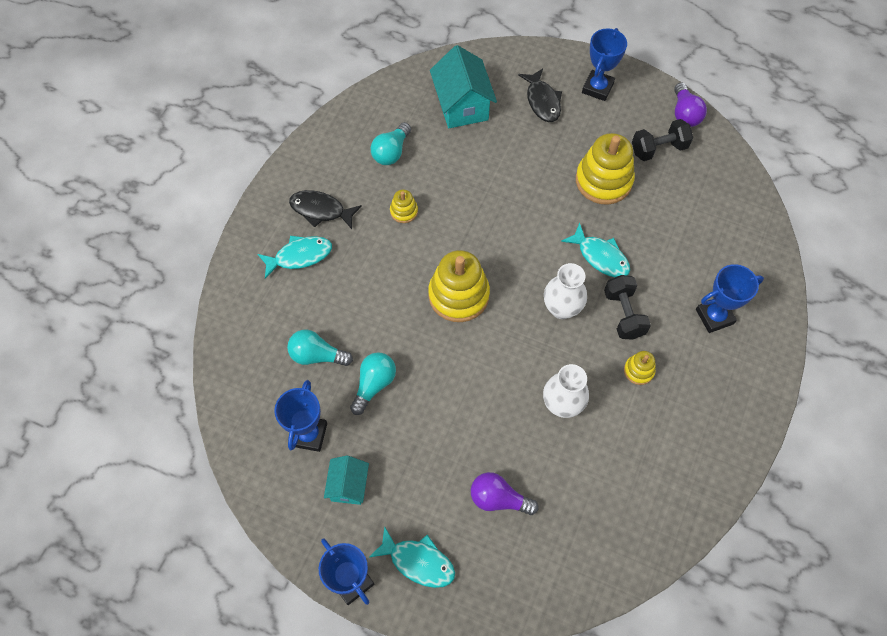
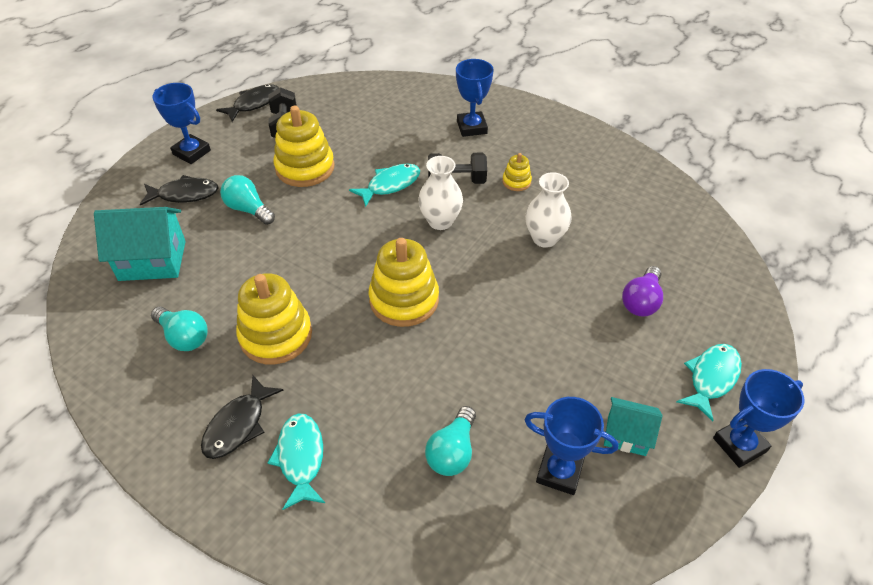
camera: 80 degrees left, 15 degrees down
turquoise light bulb [350,352,396,415] -> turquoise light bulb moved to [220,175,275,225]
yellow stacking toy [390,190,418,223] -> yellow stacking toy [236,273,312,364], size x2.08
purple light bulb [674,82,707,127] -> black fish [216,84,279,122]

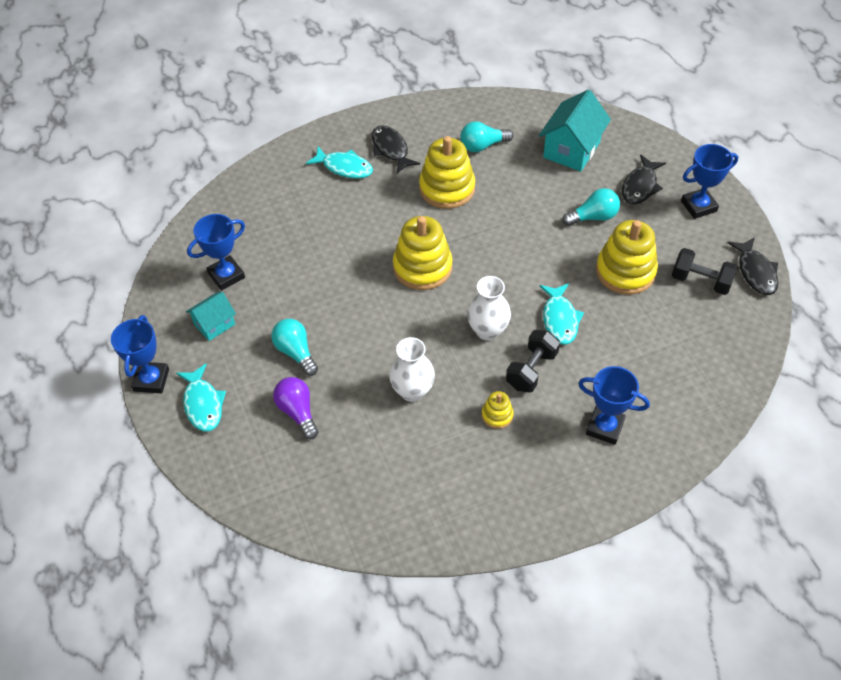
camera: 125 degrees right, 5 degrees up
turquoise light bulb [425,406,476,476] -> turquoise light bulb moved to [271,319,318,376]

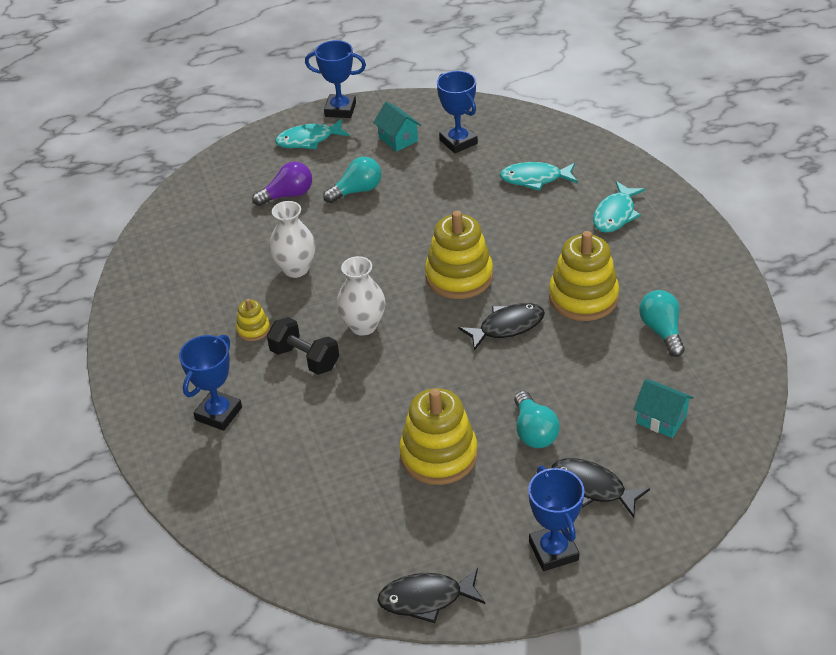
camera: 95 degrees right, 10 degrees down
black fish [372,125,420,173] -> black fish moved to [458,303,545,351]
turquoise house [539,89,611,172] -> turquoise house [634,379,694,438], size x0.59
turquoise fish [540,283,584,345] -> turquoise fish moved to [500,162,578,191]
black dumbbell [672,248,738,295] -> none

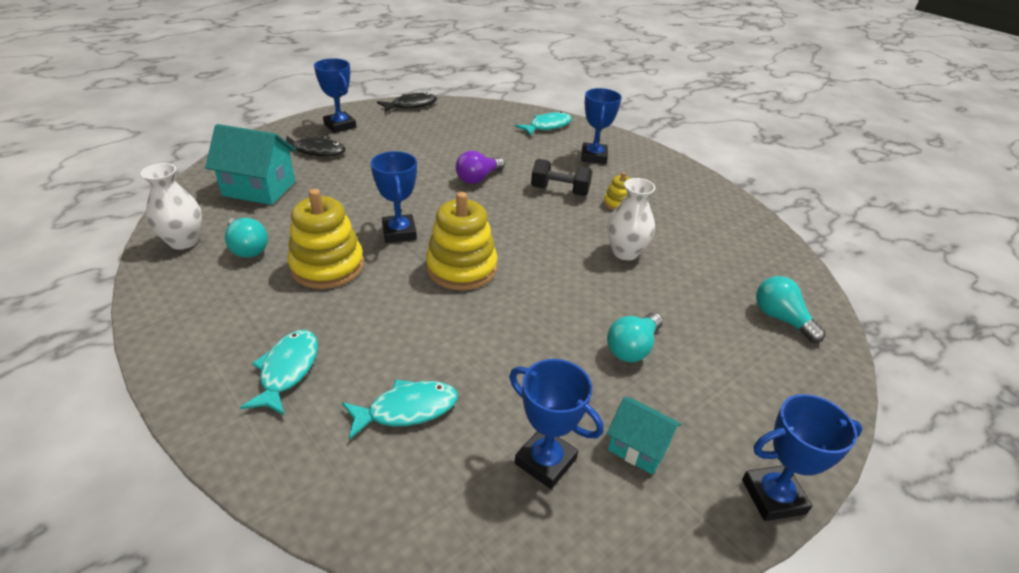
camera: 155 degrees right, 5 degrees down
purple light bulb [252,162,312,206] -> purple light bulb moved to [456,151,505,184]
turquoise fish [275,119,350,149] -> turquoise fish moved to [515,112,572,136]
white vase [337,256,385,336] -> white vase moved to [141,163,202,250]
yellow stacking toy [399,388,478,485] -> none
black fish [458,303,545,351] -> blue trophy [371,151,417,243]
turquoise light bulb [514,391,560,448] -> turquoise light bulb moved to [756,276,826,343]
turquoise house [634,379,694,438] -> turquoise house [205,124,296,205], size x1.70

